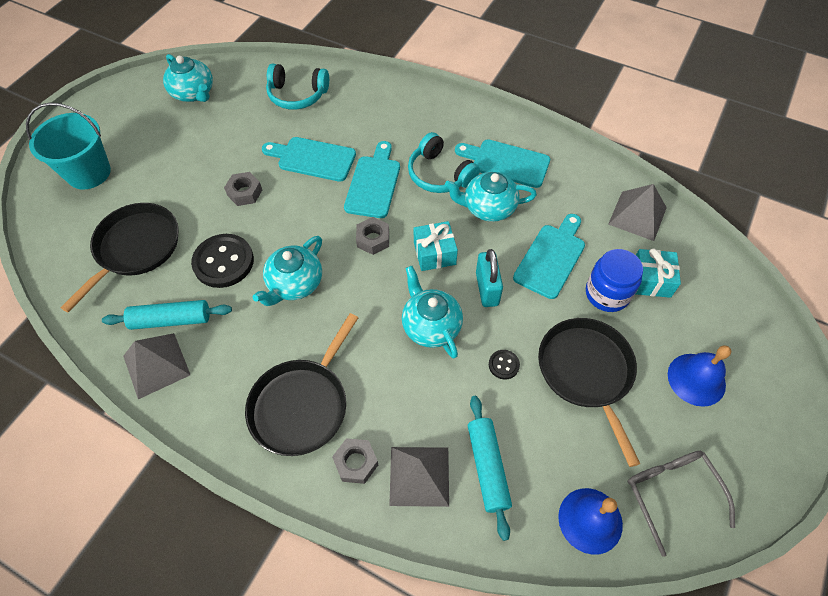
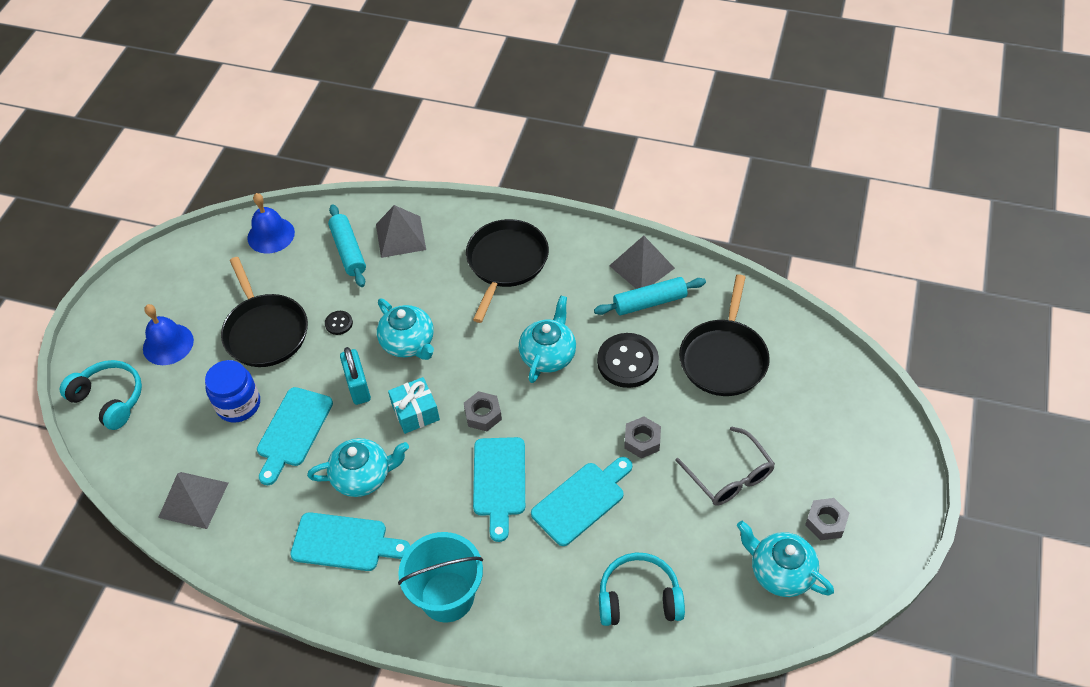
camera: 170 degrees right, 5 degrees down
turquoise bucket [26,102,111,189] -> turquoise bucket moved to [398,532,483,622]
turquoise cutting board [262,137,356,182] -> turquoise cutting board turned 45 degrees counterclockwise [531,457,632,546]
grey nut [332,438,378,484] -> grey nut moved to [805,498,849,540]
turquoise headphones [408,132,480,193] -> turquoise headphones moved to [60,360,142,430]
grey glasses [627,451,735,557] -> grey glasses moved to [675,426,775,506]
turquoise gift [636,248,681,298] -> none

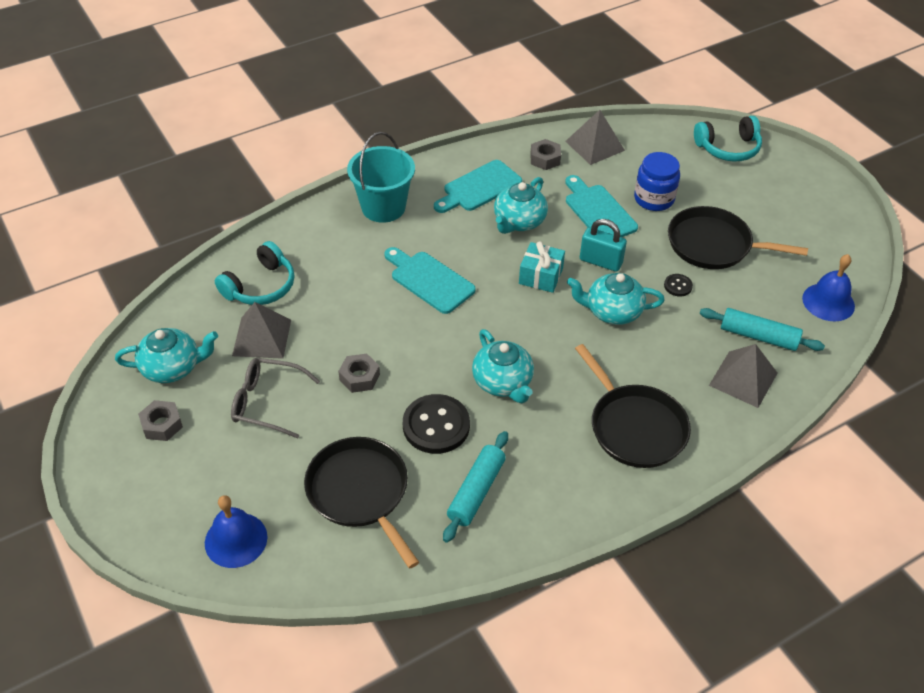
camera: 130 degrees right, 5 degrees down
blue bell [143,304,194,365] -> blue bell moved to [205,495,267,568]
grey nut [464,391,502,431] -> grey nut moved to [530,139,561,170]
turquoise cutting board [531,457,632,546] -> none
grey pyramid [609,236,675,289] -> grey pyramid moved to [232,302,291,359]

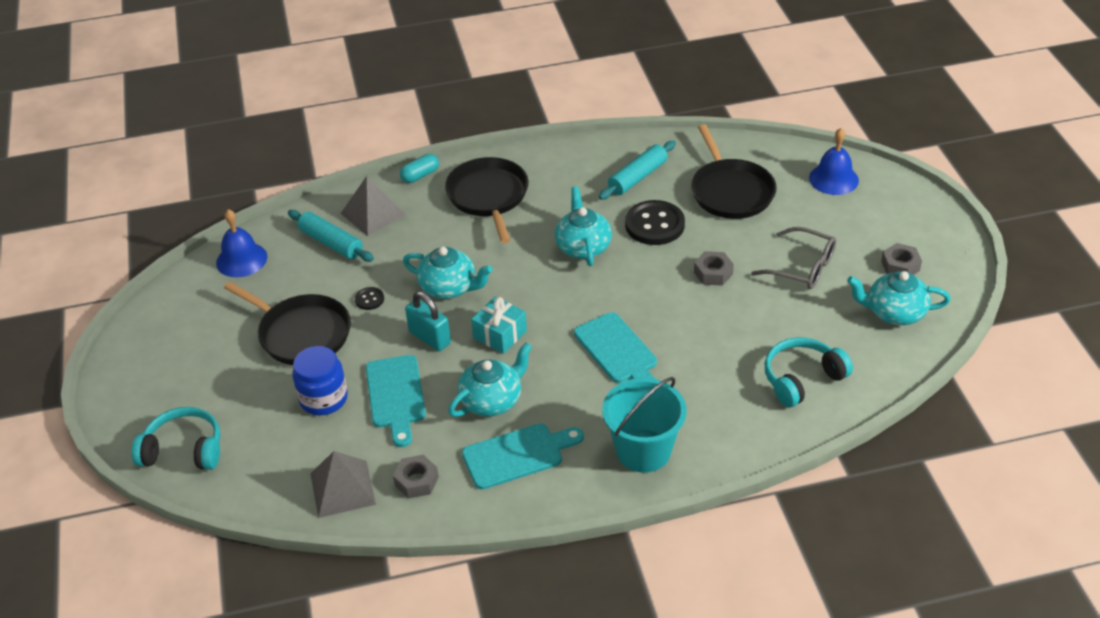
camera: 160 degrees left, 5 degrees down
grey pyramid [232,302,291,359] -> none
none -> turquoise capsule [400,154,439,183]

